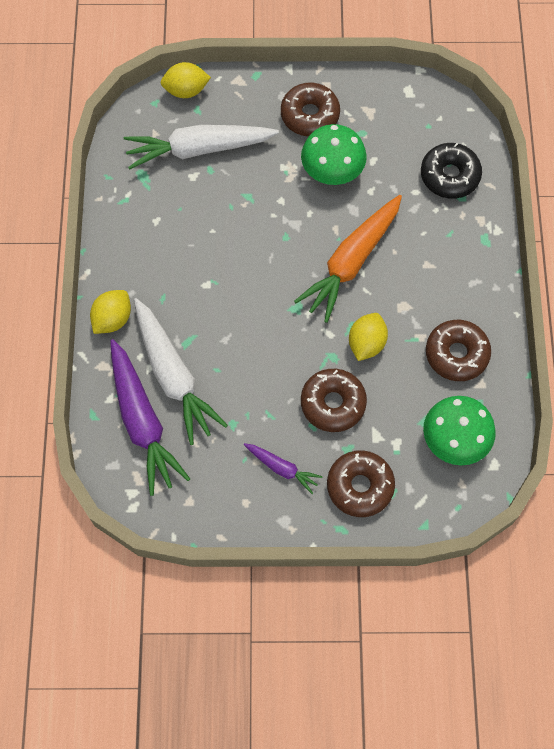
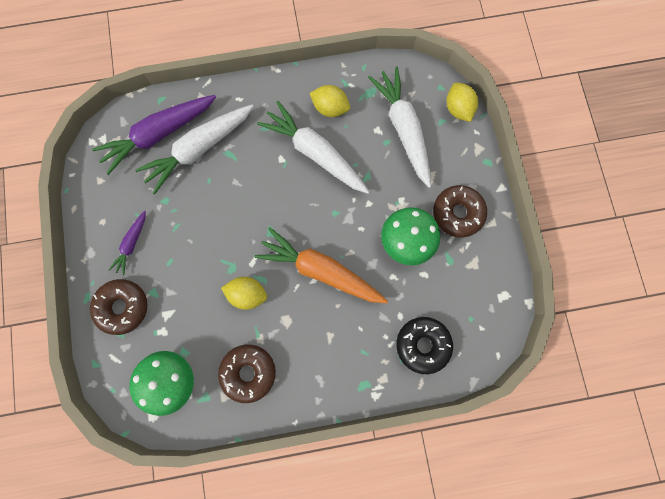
camera: 80 degrees right, 10 degrees up
yellow lemon [90,290,131,334] -> yellow lemon moved to [310,85,350,117]
brown donut [301,369,367,432] -> none
none -> white carrot [257,101,370,194]

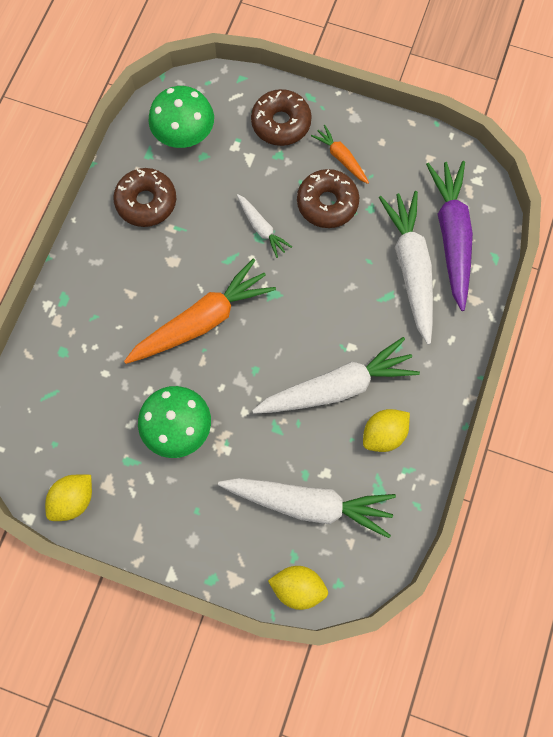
camera: 120 degrees right, 5 degrees down
purple carrot [109,211,146,276] -> orange carrot [311,125,369,184]
yellow lemon [221,277,267,310] -> yellow lemon moved to [45,475,92,521]
black donut [396,317,453,374] -> none
brown donut [433,185,487,237] -> brown donut moved to [297,169,359,228]
none -> white carrot [237,194,292,258]

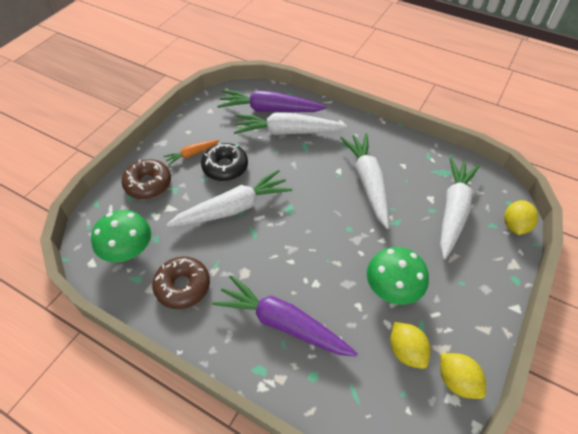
camera: 80 degrees left, 20 degrees down
orange carrot [124,258,276,364] -> none
white carrot [237,194,292,258] -> white carrot [166,169,292,227], size x2.01
brown donut [297,169,359,228] -> black donut [201,143,248,181]
yellow lemon [363,409,410,452] -> yellow lemon moved to [390,322,430,369]
none -> purple carrot [212,275,358,357]

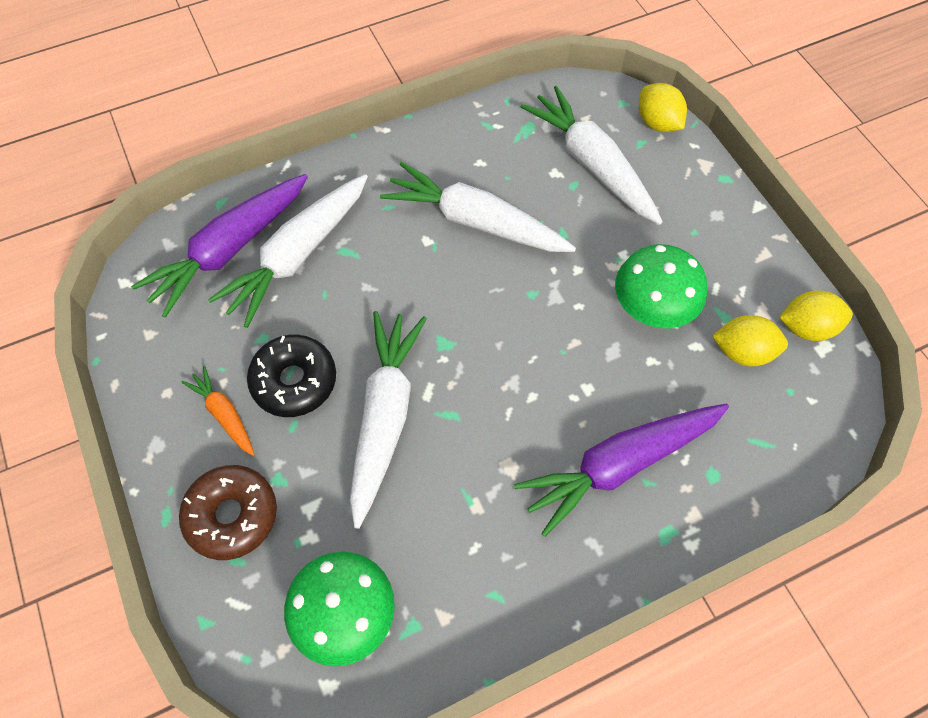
camera: 55 degrees left, 10 degrees up
brown donut [152,257,210,309] -> none
orange carrot [163,140,220,165] -> orange carrot turned 135 degrees clockwise [181,366,255,456]

